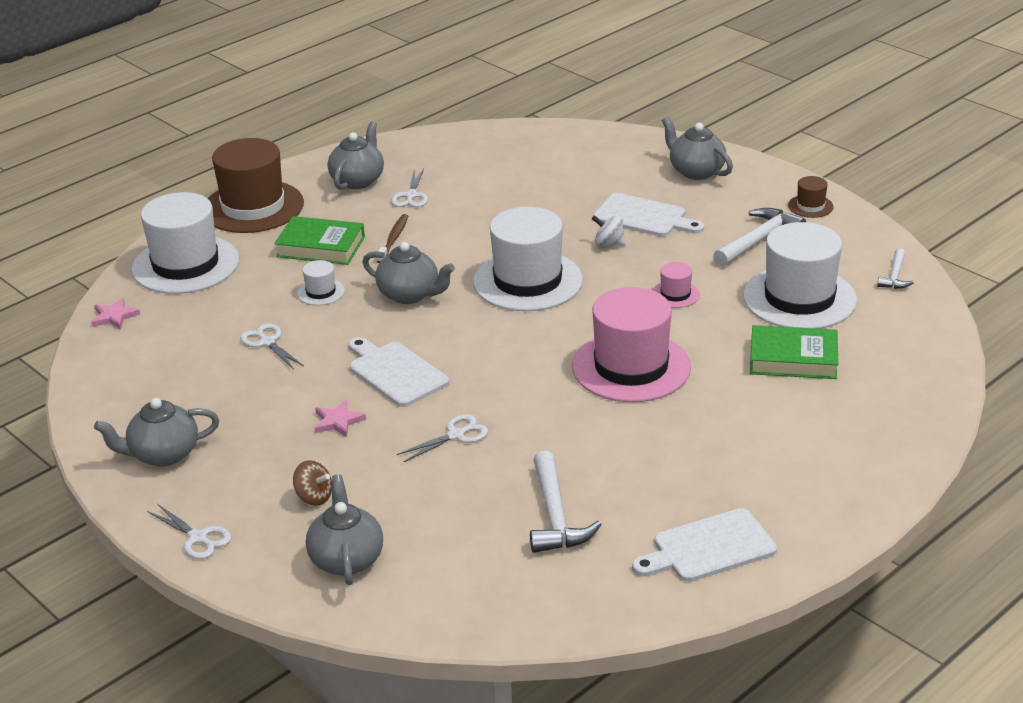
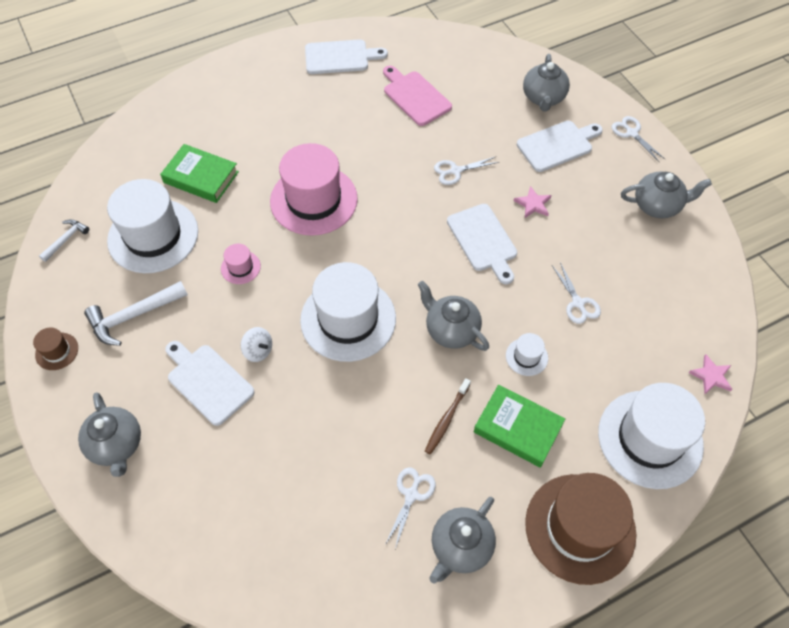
camera: 165 degrees left, 25 degrees up
brown spinning top [293,460,332,506] -> white cutting board [517,121,603,172]
white hammer [530,451,602,553] -> pink cutting board [383,66,452,126]

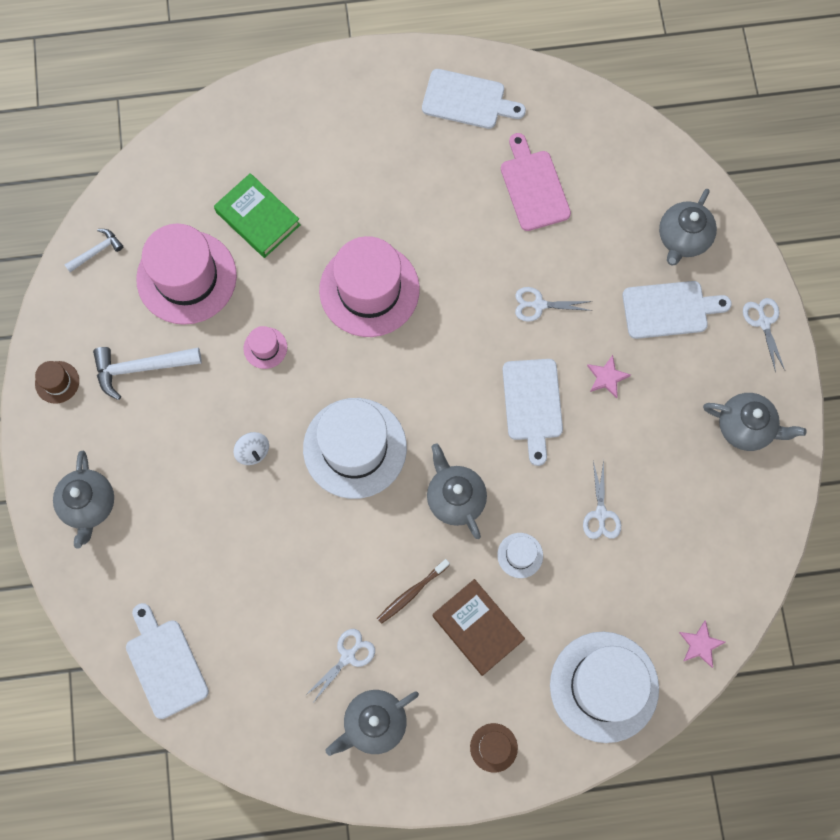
camera: 20 degrees right, 15 degrees up
white hat [107,179,198,273] -> pink hat [136,224,237,325]
white cutting board [165,341,255,426] -> white cutting board moved to [126,603,209,719]
green book [474,385,565,468] -> brown book [433,579,525,676]
brown hat [525,473,636,585] -> brown hat [470,723,518,772], size x0.43

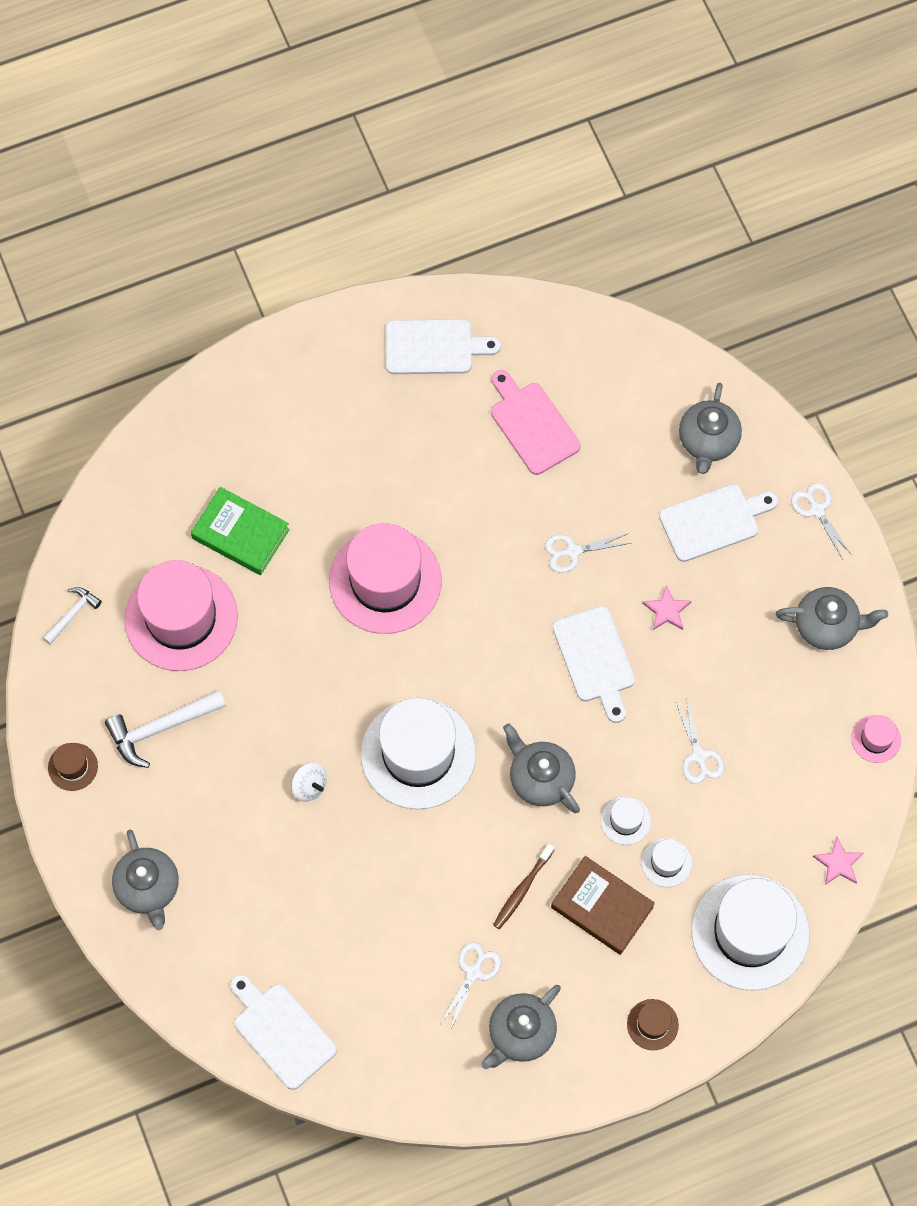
camera: 15 degrees left, 5 degrees down
pink hat [243,326,287,369] -> pink hat moved to [851,715,901,763]
none -> white hat [642,838,692,887]

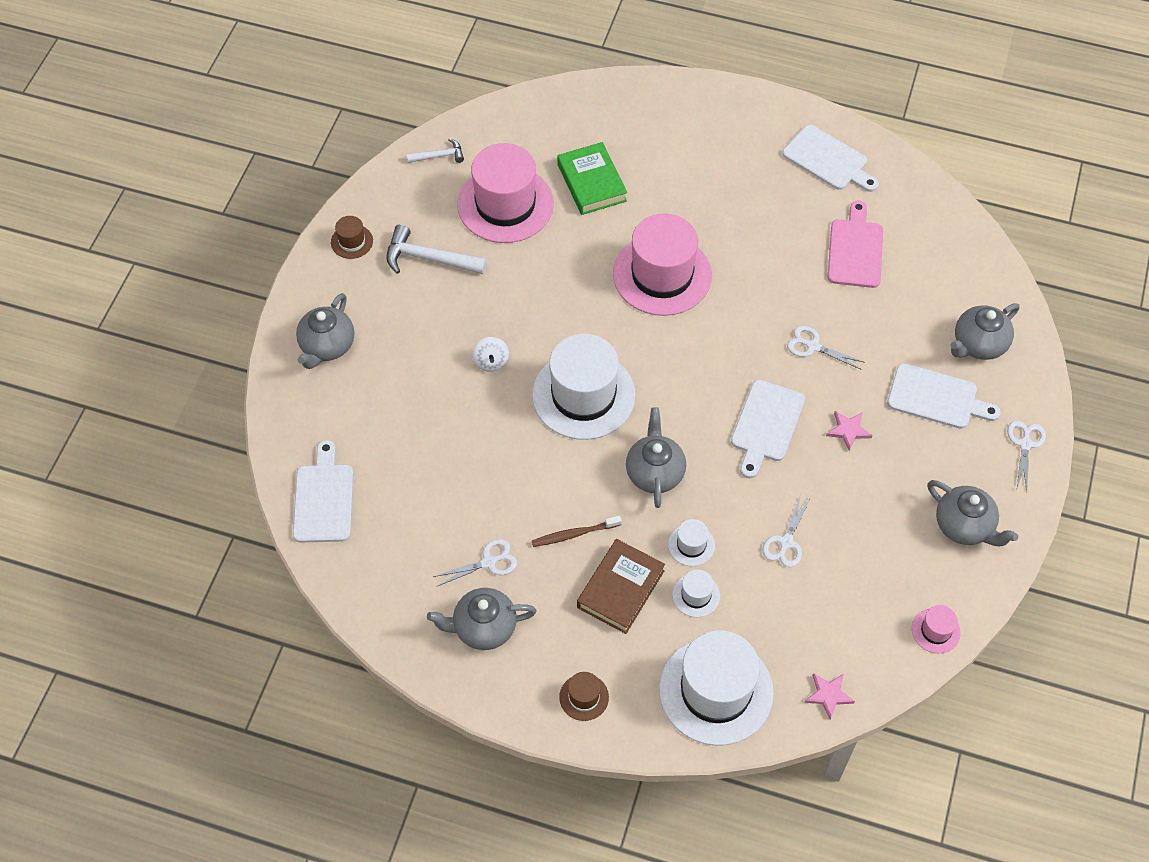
camera: 40 degrees right, 10 degrees down
brown book [551,856,655,955] -> brown book turned 45 degrees clockwise [577,539,665,634]

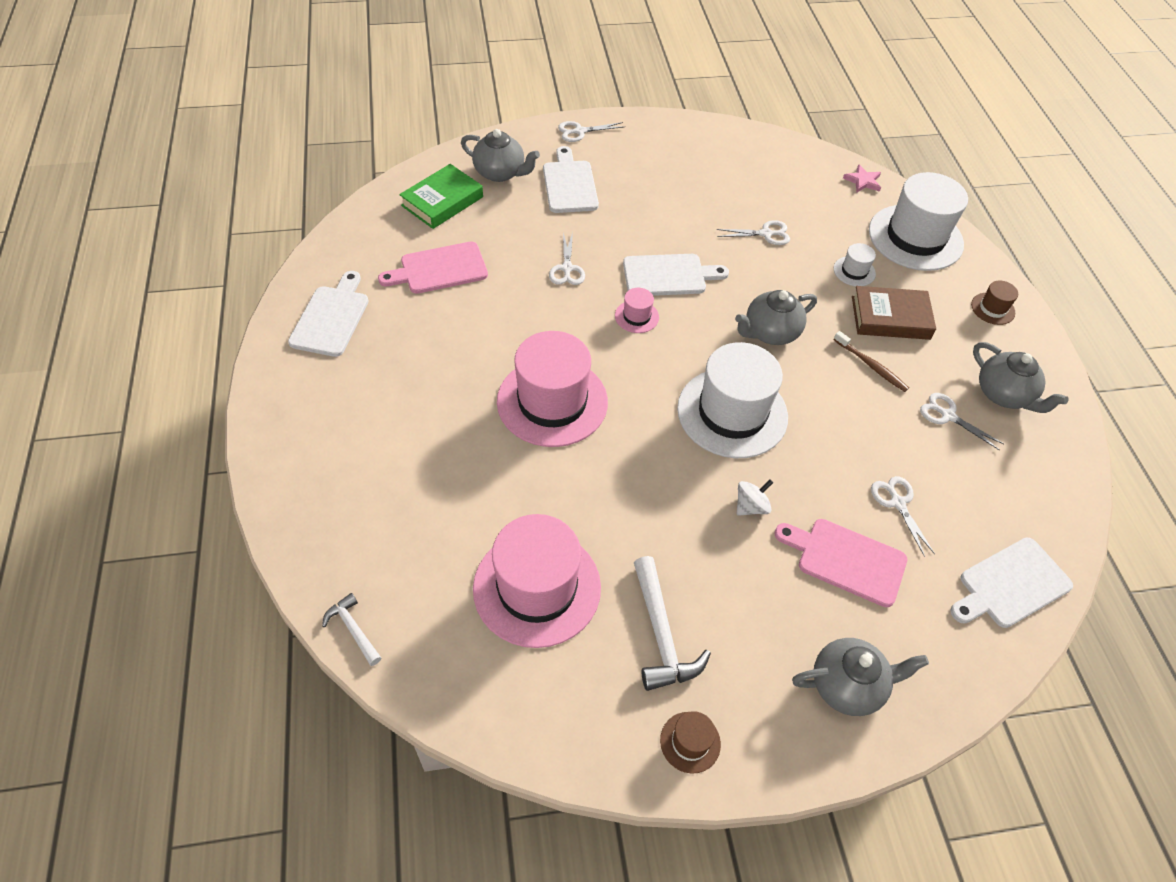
camera: 120 degrees left, 5 degrees down
white hammer [407,138,464,163] -> white hammer moved to [322,593,381,666]
green book [557,142,627,215] -> green book moved to [399,164,483,229]
white hat [668,519,715,566] -> none
pink star [826,411,872,451] -> none
pink hat [912,605,961,653] -> pink hat moved to [615,288,659,333]
grey teapot [928,480,1018,546] -> none
none -> pink cutting board [774,519,907,607]
none -> white scissors [871,476,935,557]

